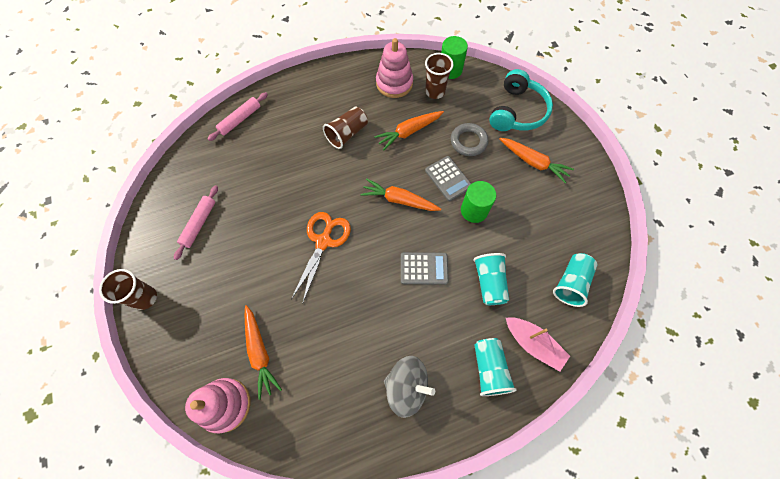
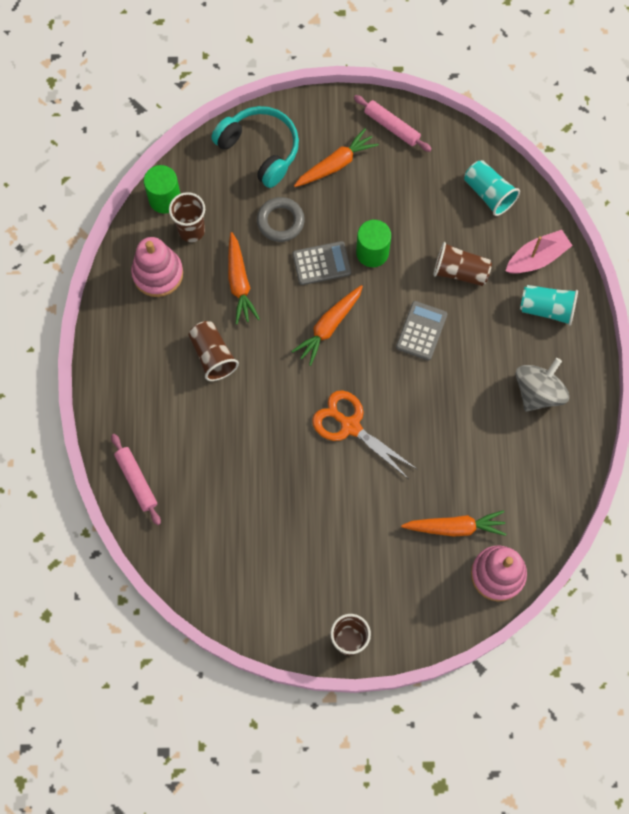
camera: 70 degrees left, 5 degrees up
pink rolling pin [174,185,218,260] -> pink rolling pin moved to [354,95,432,152]
turquoise cup [473,253,509,305] -> brown cup [434,242,492,286]

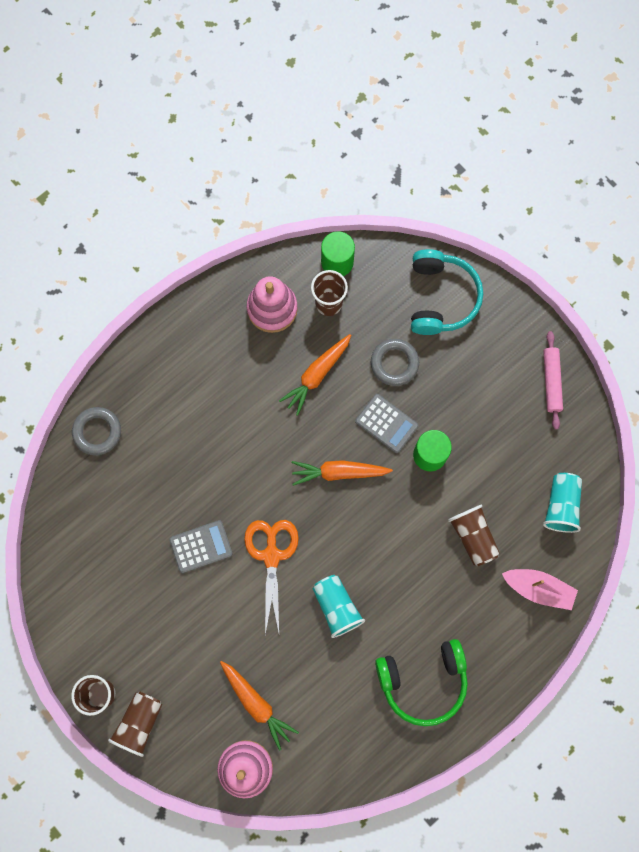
camera: 50 degrees right, 5 degrees up
pink rolling pin [111,434,161,525] -> grey ring [72,407,121,455]
brown cup [189,321,239,381] -> brown cup moved to [108,691,162,757]
orange carrot [294,128,379,187] -> none
grey calculator [396,301,447,360] -> grey calculator moved to [169,520,233,573]
grey spinning top [516,358,569,412] -> green headphones [375,639,468,726]
turquoise cup [520,285,578,326] -> turquoise cup moved to [313,575,365,638]

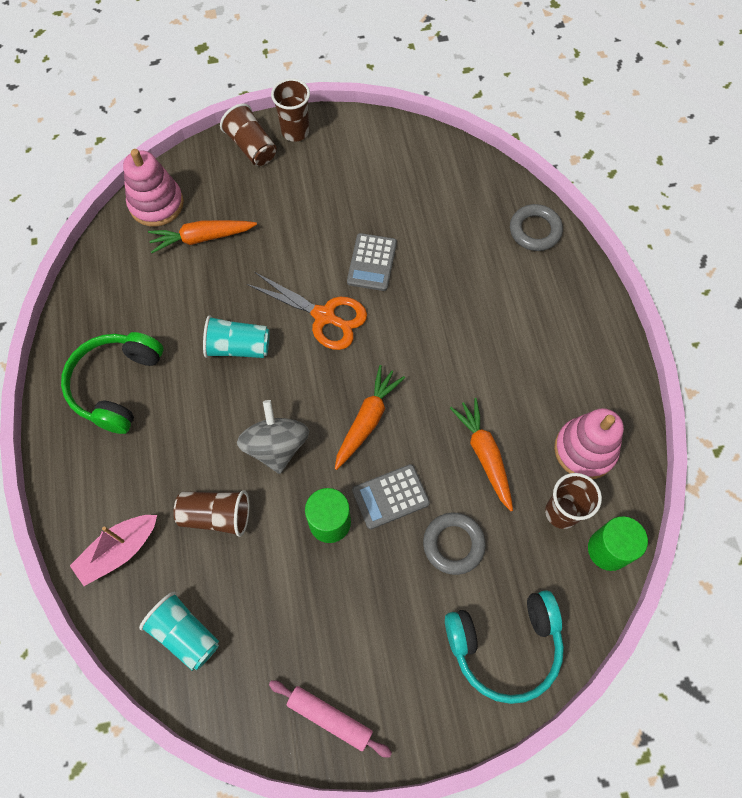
camera: 120 degrees right, 10 degrees down
turquoise headphones [411,249,483,335] -> turquoise headphones turned 45 degrees counterclockwise [445,590,564,704]
none -> grey spinning top [237,400,309,474]

